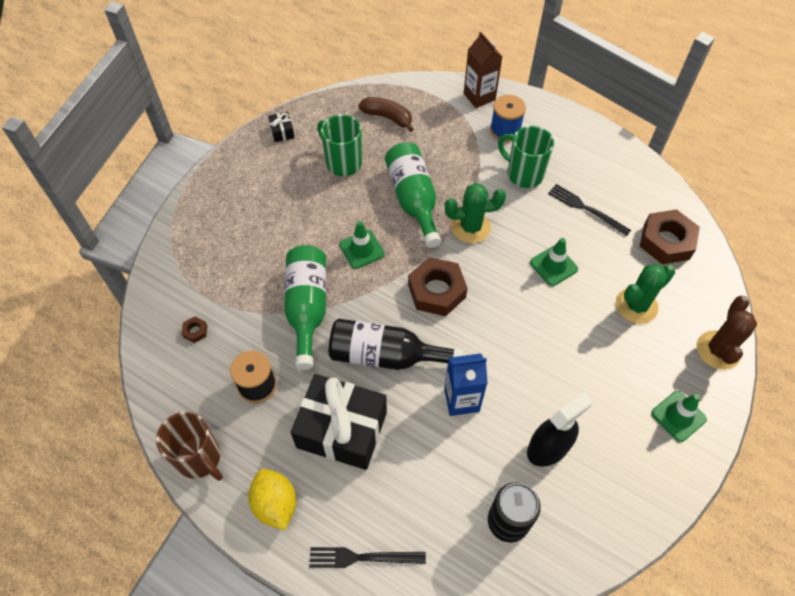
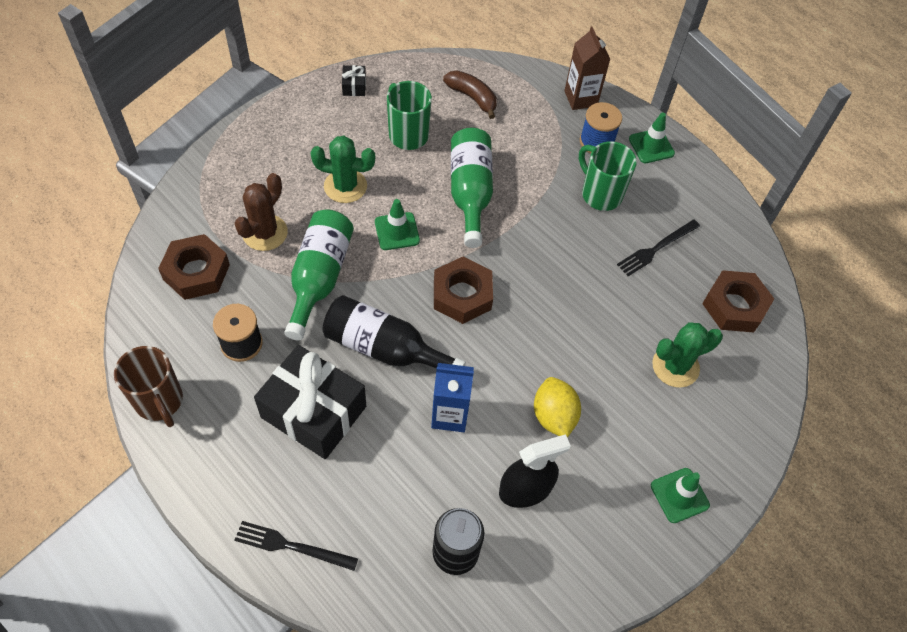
camera: 10 degrees right, 0 degrees up
brown nut [182,316,207,343] -> brown nut [158,234,230,300], size x2.36
yellow lemon [248,469,296,530] -> yellow lemon moved to [534,377,581,438]
green cactus [445,183,506,243] -> green cactus moved to [311,136,375,203]
green traffic cone [530,238,578,286] -> green traffic cone moved to [629,112,675,163]
black fork [548,184,631,236] -> black fork turned 90 degrees counterclockwise [617,219,700,276]
brown cactus [697,296,757,370] -> brown cactus moved to [234,173,288,251]

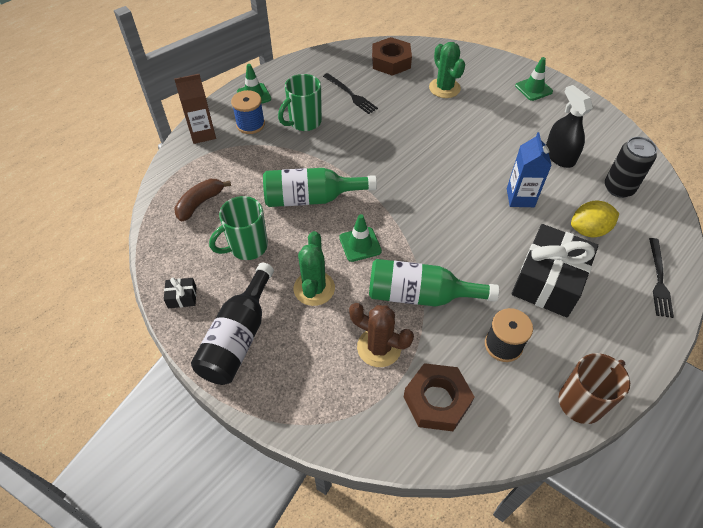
camera: 90 degrees left, 5 degrees down
black bottle [323,295,466,369] -> black bottle moved to [191,263,274,385]
brown nut [434,256,493,324] -> none
yellow lemon [534,377,581,438] -> yellow lemon moved to [571,201,619,237]

